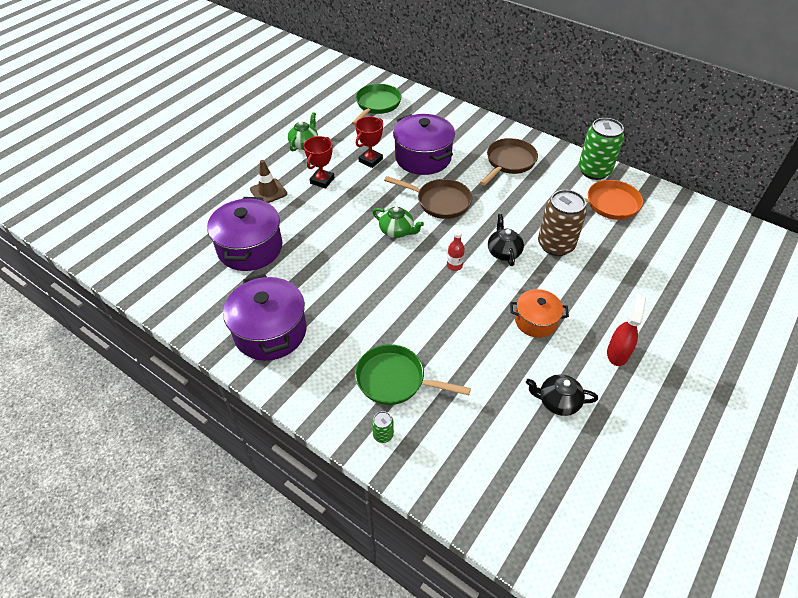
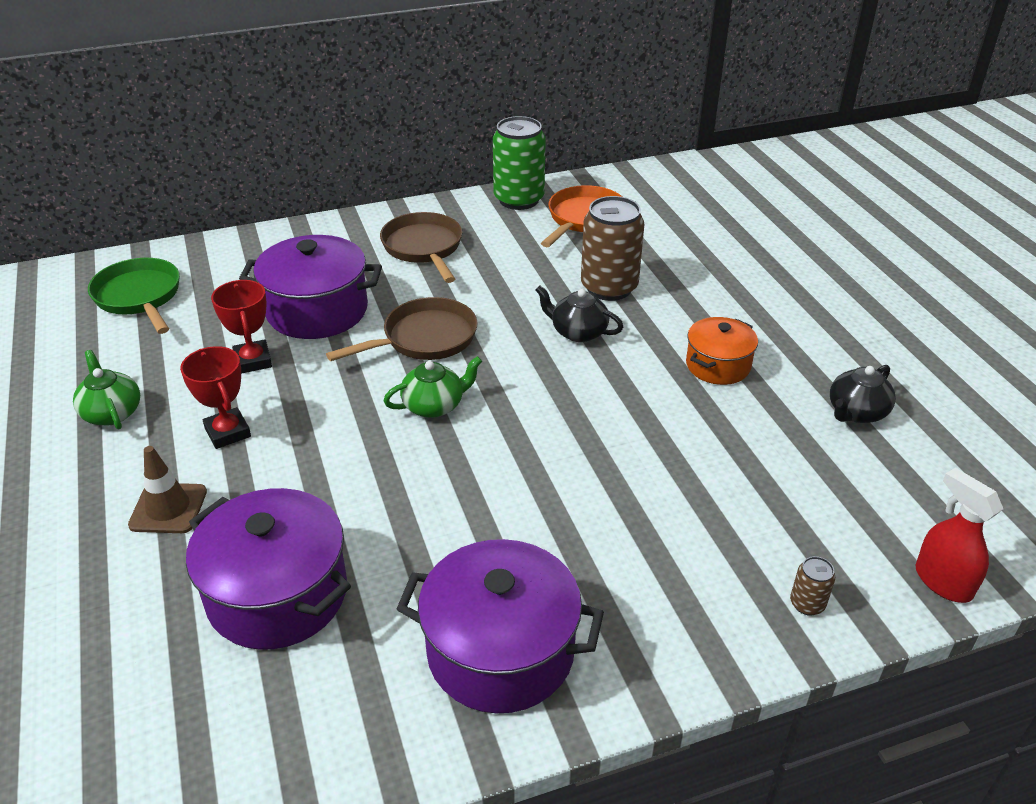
camera: 55 degrees left, 10 degrees down
green pan [355,344,471,405] -> none
green can [372,411,394,443] -> brown can [790,556,835,616]
red bottle [447,230,465,271] -> none
red spray bottle [607,294,646,366] -> red spray bottle moved to [916,468,1003,603]

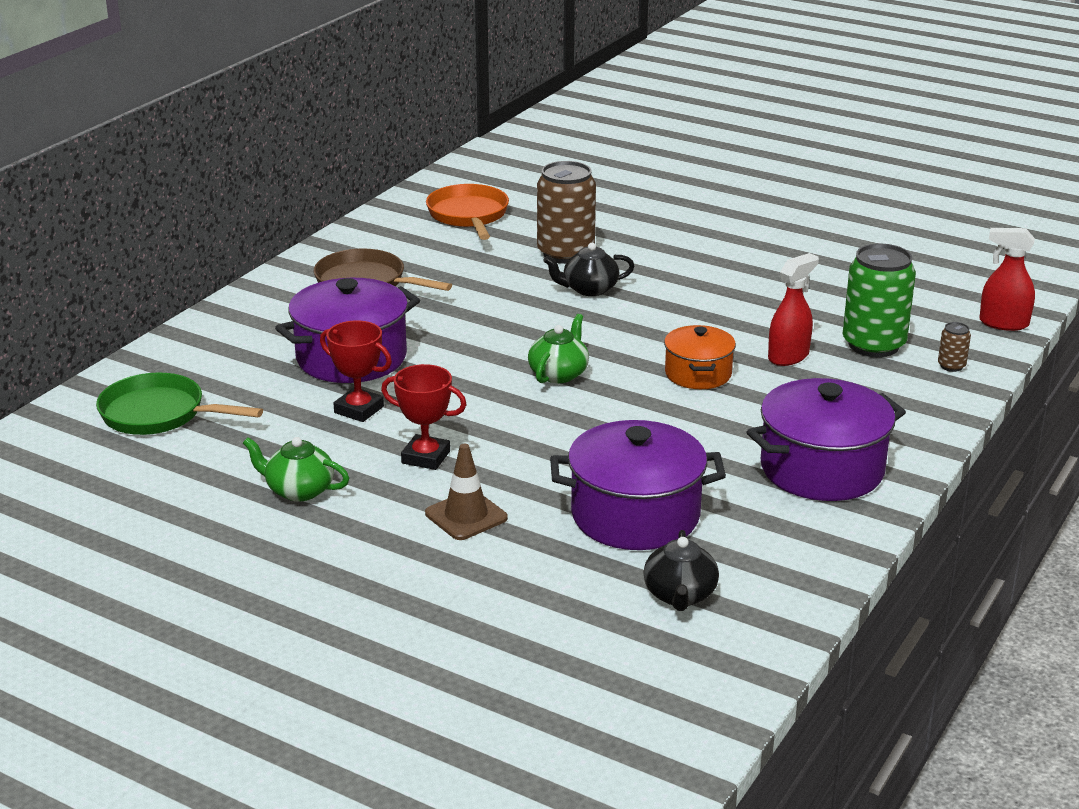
camera: 40 degrees left, 10 degrees down
brown pan [326,297,478,361] -> none
green can [493,116,546,210] -> green can moved to [843,244,916,357]
orange pot [686,317,758,385] -> orange pot moved to [664,325,736,389]
black teapot [830,365,896,423] -> black teapot moved to [643,530,719,611]
none -> red spray bottle [768,253,819,366]

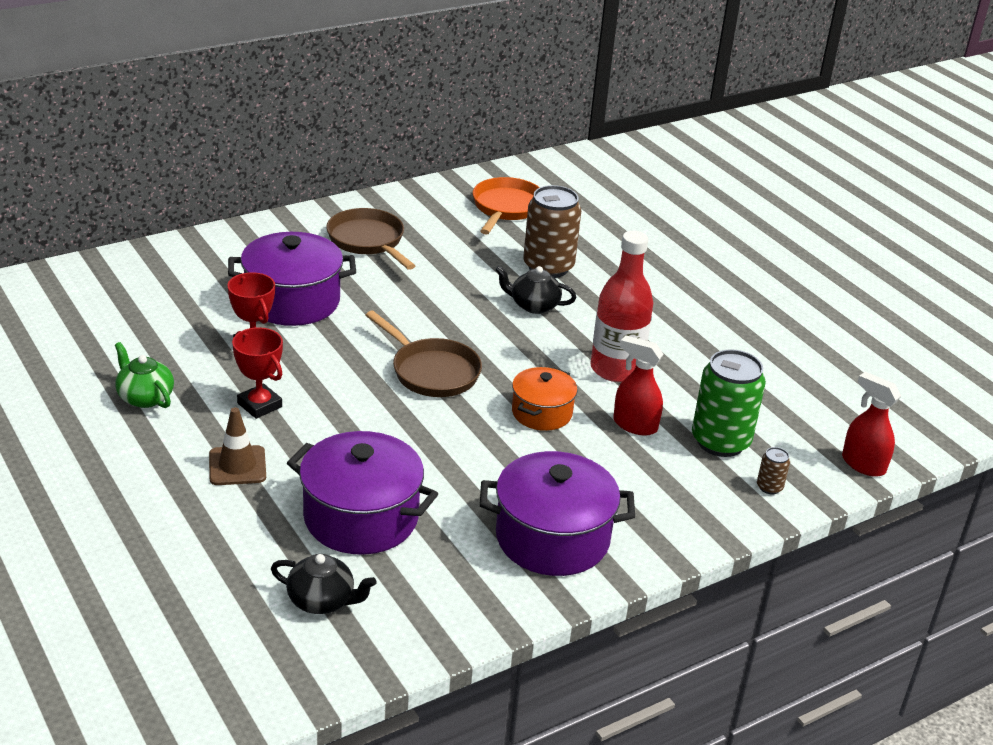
camera: 25 degrees right, 5 degrees up
green pan [96,373,263,435] -> none
green teapot [528,314,589,383] -> brown pan [366,310,482,397]
black teapot [643,530,719,611] -> black teapot turned 105 degrees counterclockwise [271,554,376,614]
red spray bottle [768,253,819,366] -> red spray bottle turned 135 degrees counterclockwise [613,335,664,436]
none -> red bottle [590,231,653,382]

